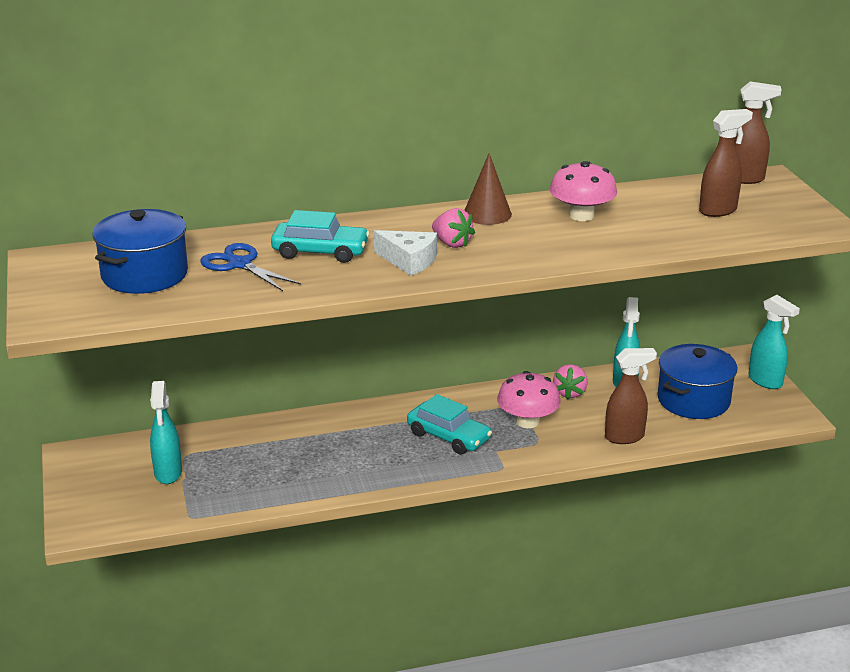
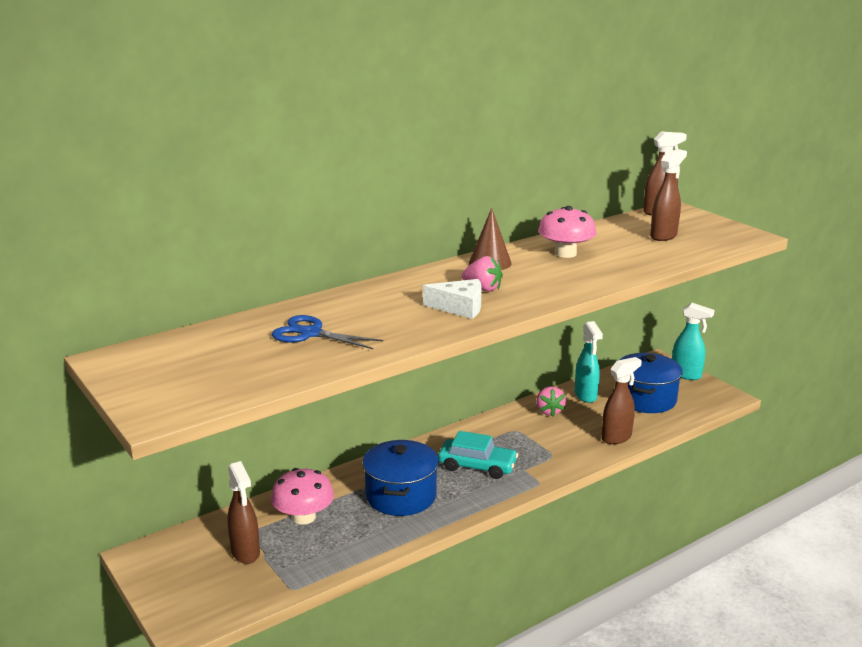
camera: 20 degrees left, 5 degrees down
blue pot [92,209,188,294] -> blue pot moved to [362,440,439,516]
turquoise spray bottle [150,381,182,484] -> brown spray bottle [227,461,260,564]
turquoise car [271,210,370,263] -> none
pink mushroom [497,371,561,428] -> pink mushroom moved to [271,468,334,525]

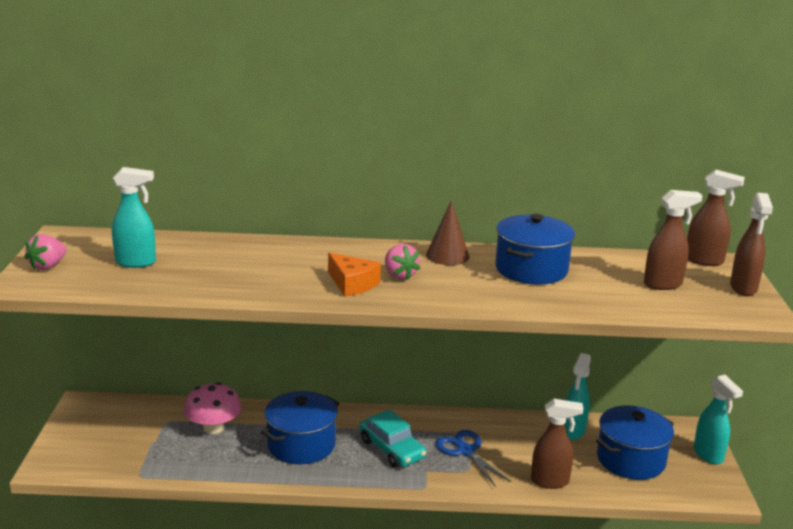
camera: 35 degrees right, 0 degrees up
brown spray bottle [227,461,260,564] -> brown spray bottle moved to [730,193,773,296]
blue scissors [272,315,383,349] -> blue scissors moved to [435,430,511,487]
white cheese [423,279,482,319] -> orange cheese [328,252,381,297]
pink strawberry [536,386,566,417] -> pink strawberry moved to [24,234,67,270]
pink mushroom [538,206,596,258] -> blue pot [495,214,575,285]
none -> turquoise spray bottle [112,167,156,268]

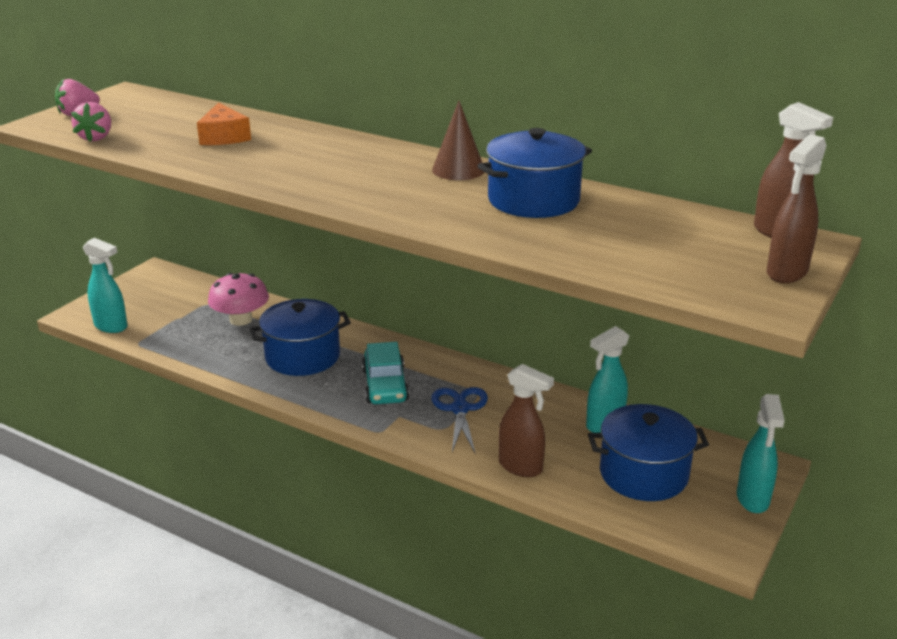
camera: 30 degrees right, 5 degrees up
turquoise spray bottle [112,167,156,268] -> turquoise spray bottle moved to [83,238,128,333]
orange cheese [328,252,381,297] -> orange cheese moved to [197,103,251,145]
pink strawberry [385,244,421,280] -> pink strawberry moved to [71,102,111,142]
brown spray bottle [644,190,703,290] -> none

